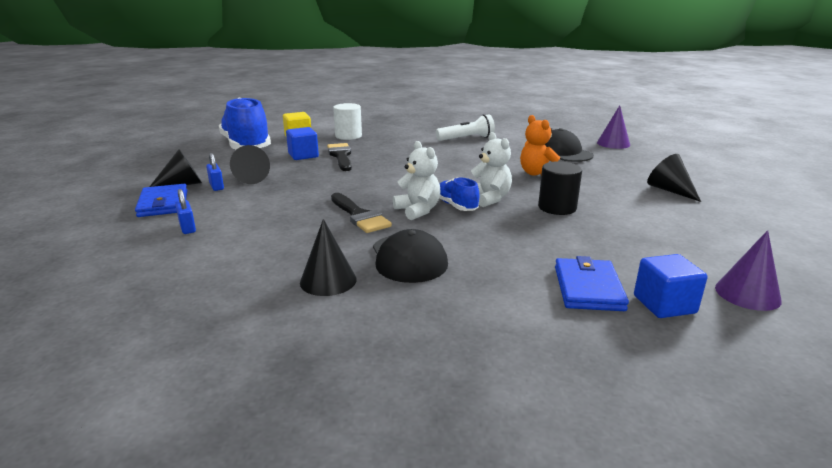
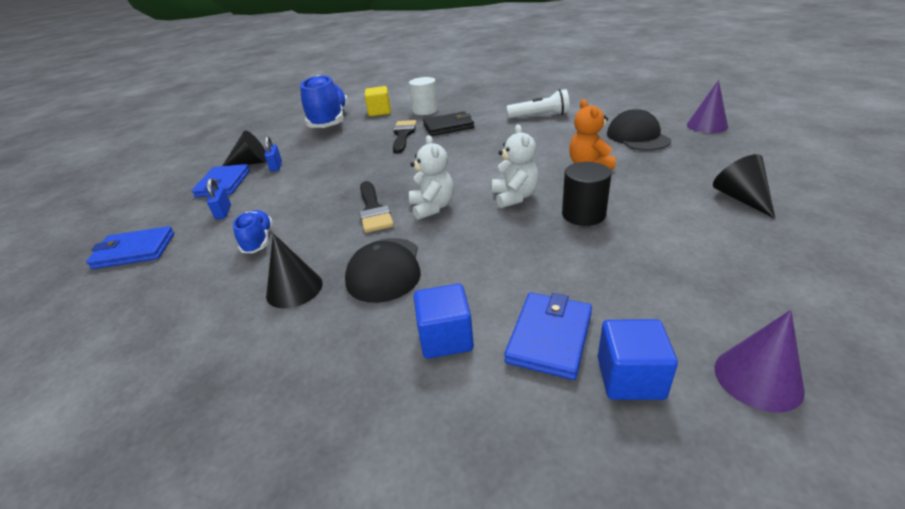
camera: 20 degrees right, 10 degrees up
black cone [230,145,270,184] -> none
blue cube [286,127,319,160] -> blue cube moved to [414,284,474,359]
blue shoe [439,177,479,211] -> blue shoe moved to [233,210,273,253]
none -> blue wallet [86,226,174,269]
none -> black wallet [423,112,474,136]

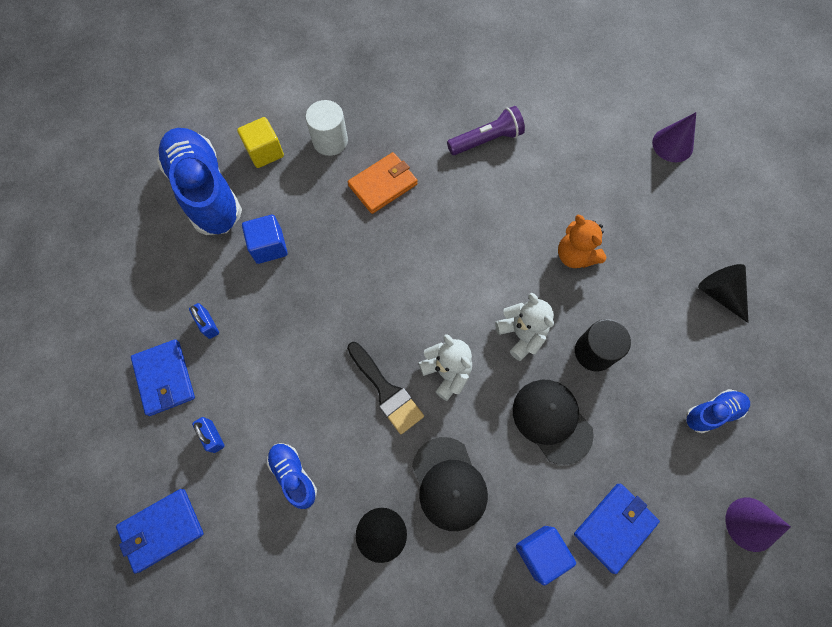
camera: 25 degrees left, 35 degrees up
black cone [222,131,267,166] -> none
black brush [393,120,417,154] -> none
black wallet [423,112,474,136] -> orange wallet [348,152,418,214]
blue wallet [504,293,592,380] -> blue wallet turned 45 degrees clockwise [574,484,660,574]
white flashlight [506,89,570,118] -> purple flashlight [447,106,525,155]
blue cube [598,319,678,400] -> blue cube moved to [242,215,288,264]
black cap [607,109,671,151] -> black cap moved to [513,380,594,465]
none -> blue shoe [686,389,750,433]

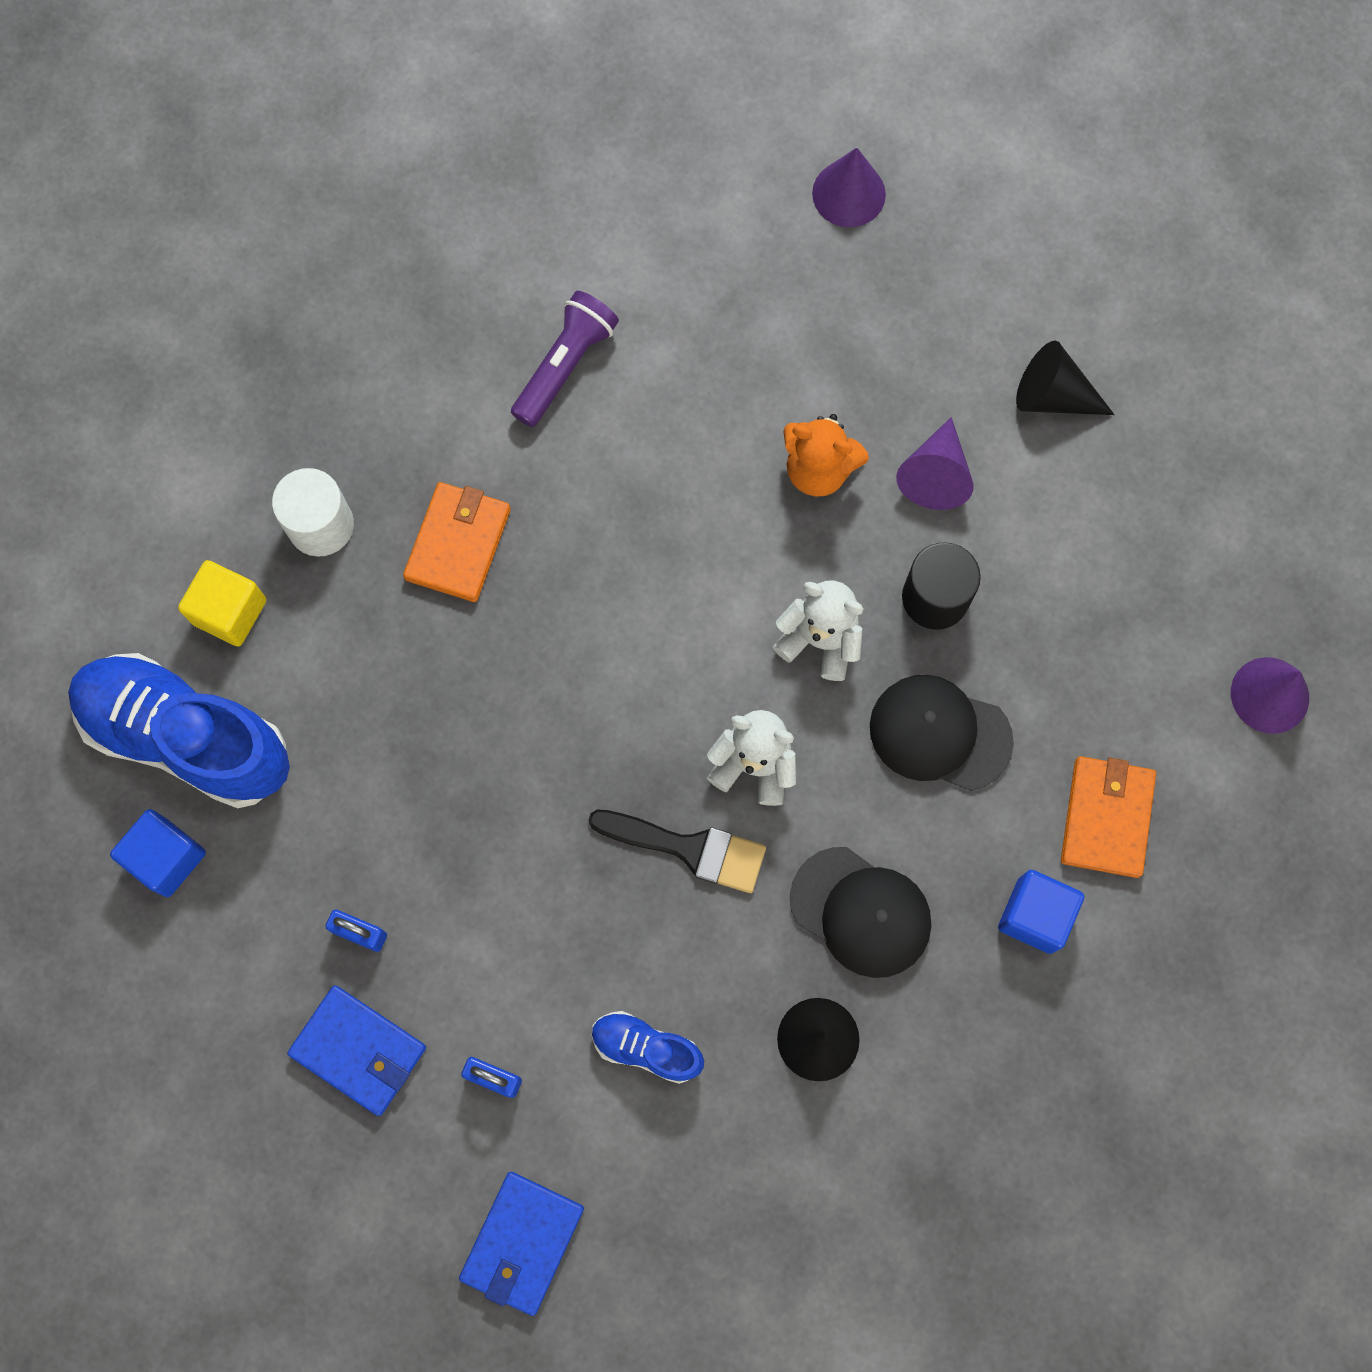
camera: 35 degrees left, 5 degrees up
blue cube [242,215,288,264] -> blue cube moved to [110,809,206,897]
blue wallet [574,484,660,574] -> orange wallet [1061,756,1156,878]
blue shoe [686,389,750,433] -> none
none -> purple cone [896,417,973,510]

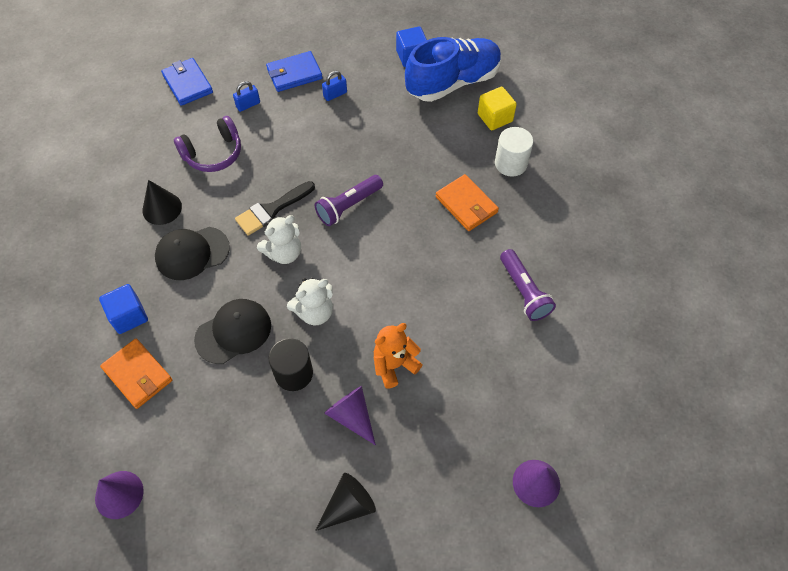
camera: 125 degrees right, 15 degrees down
blue shoe [592,1011,704,1084] -> purple headphones [174,116,241,172]
none -> purple flashlight [315,175,383,226]

